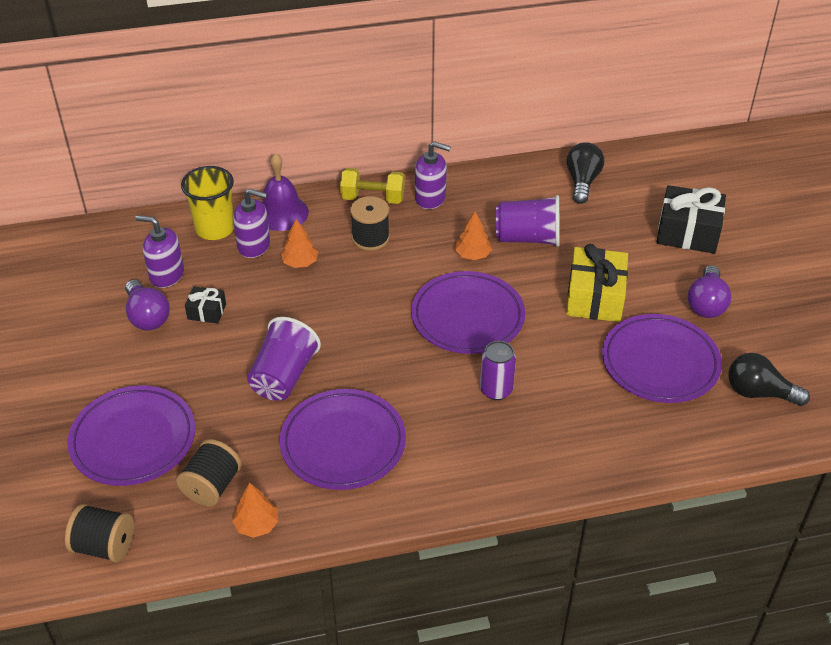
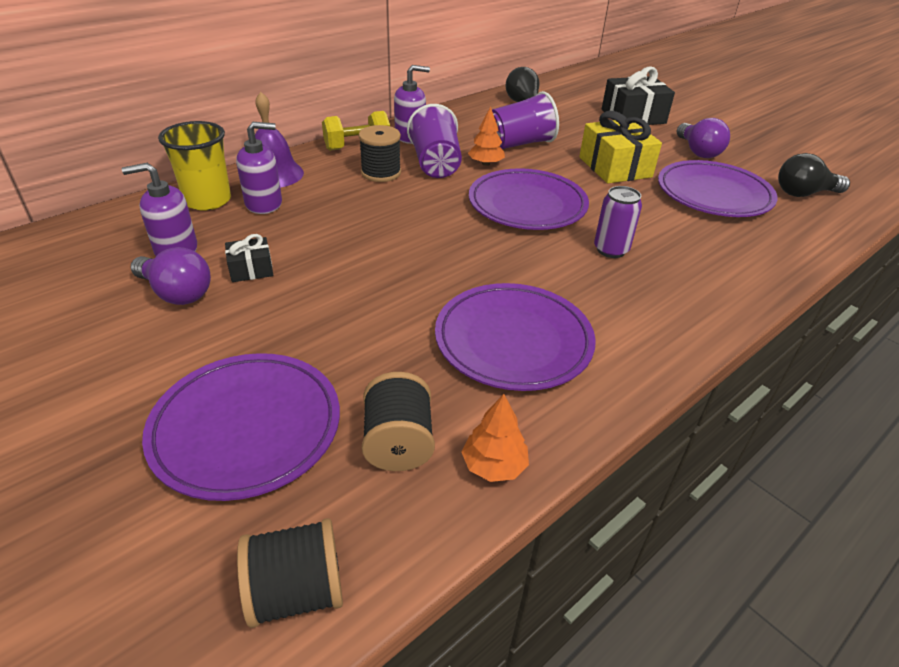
camera: 30 degrees left, 5 degrees down
purple cup [247,317,321,401] -> purple cup moved to [407,104,462,178]
orange tree [281,219,318,268] -> none

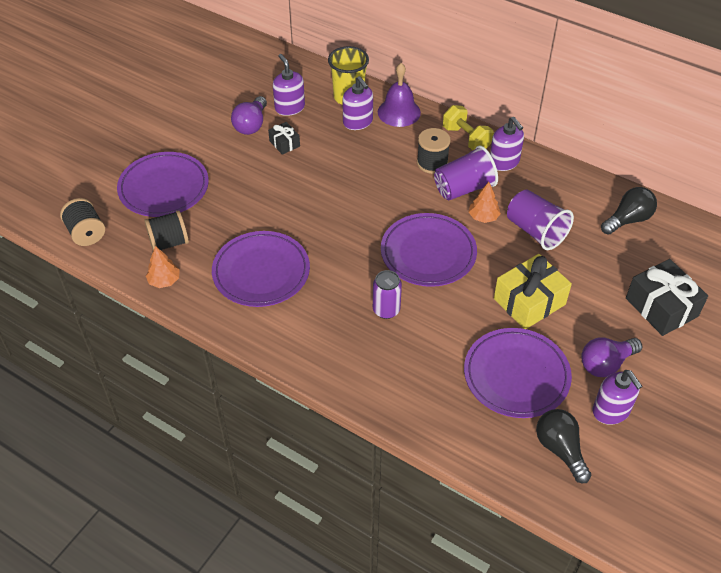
camera: 75 degrees right, 10 degrees up
none -> purple soap dispenser [593,370,643,425]

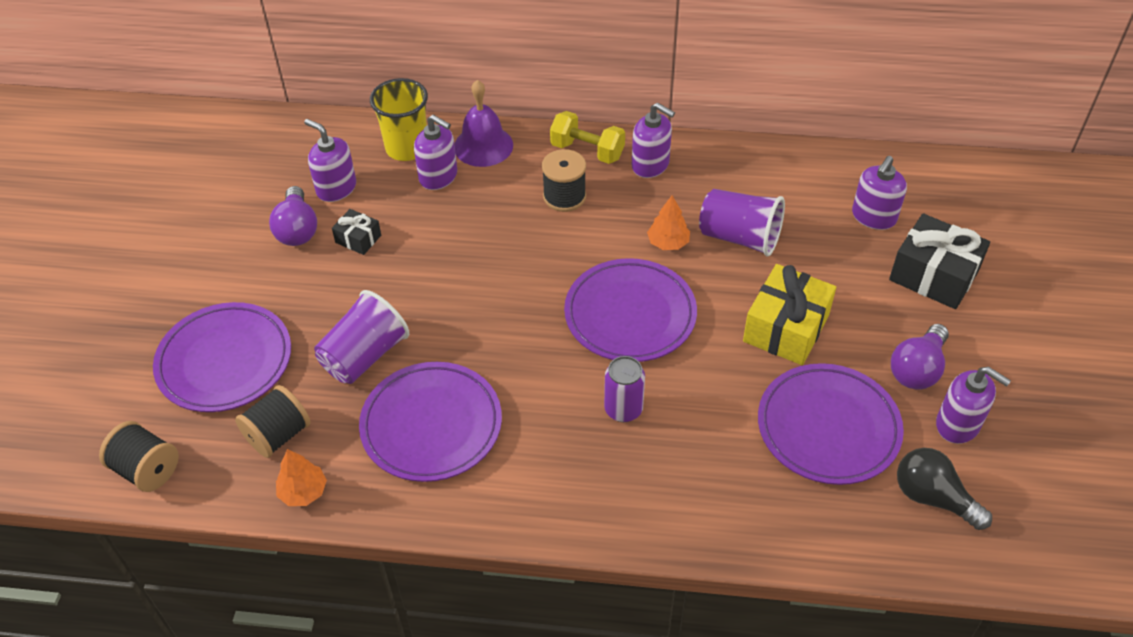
camera: 25 degrees left, 0 degrees up
purple cup [434,145,498,200] -> purple cup moved to [314,290,409,384]
black light bulb [601,187,657,235] -> none
none -> purple soap dispenser [852,156,907,230]

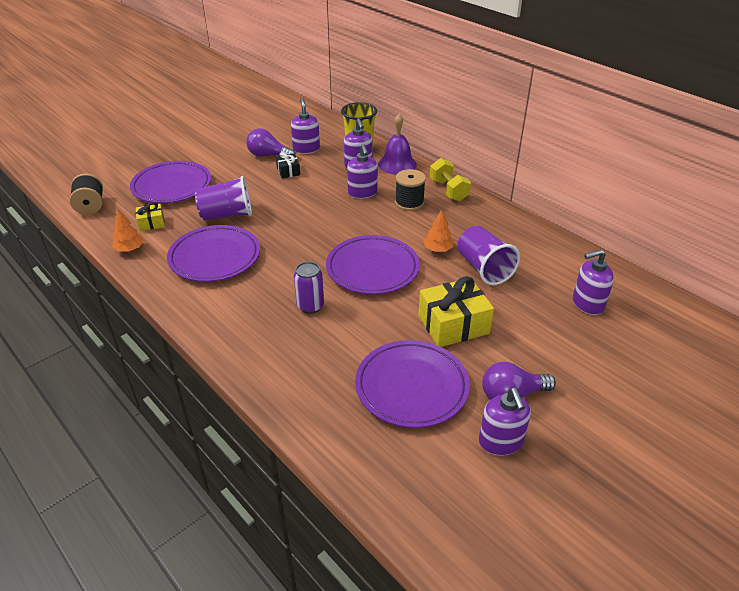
camera: 40 degrees right, 10 degrees down
black spool [235,385,311,458] -> yellow gift [136,202,165,231]
purple light bulb [269,186,317,246] -> purple light bulb turned 75 degrees clockwise [246,128,295,157]
purple soap dispenser [632,103,675,178] -> purple soap dispenser moved to [347,144,378,199]
black gift [889,213,990,309] -> none
black light bulb [897,448,992,530] -> none

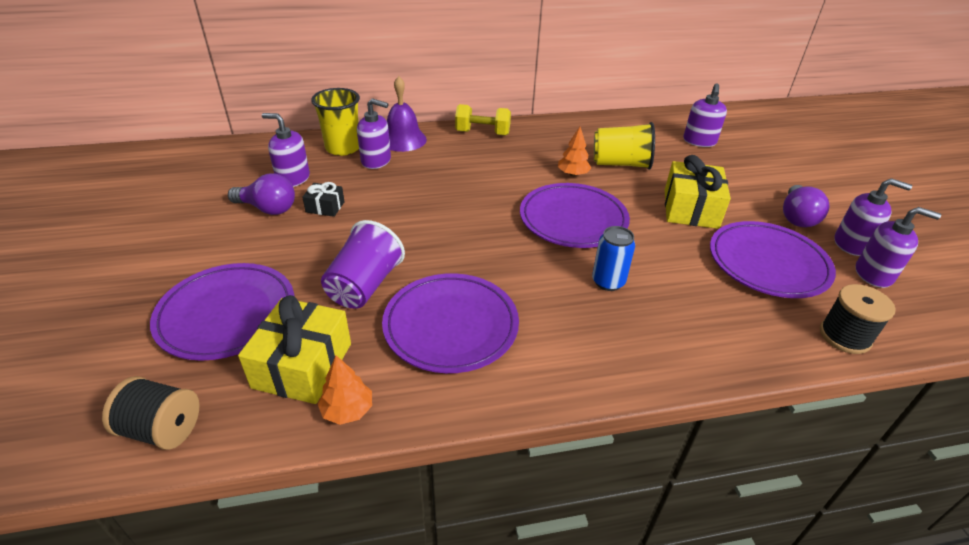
camera: 60 degrees left, 0 degrees up
yellow gift [136,202,165,231] -> yellow gift [238,295,351,404], size x1.94
purple light bulb [246,128,295,157] -> purple light bulb turned 120 degrees counterclockwise [228,173,295,215]
purple can [294,262,324,314] -> blue can [592,226,635,291]
purple soap dispenser [347,144,378,199] -> purple soap dispenser moved to [855,207,941,288]
black spool [395,169,426,211] -> black spool moved to [820,284,896,354]
purple cup [457,226,520,285] -> yellow cup [594,122,655,170]

